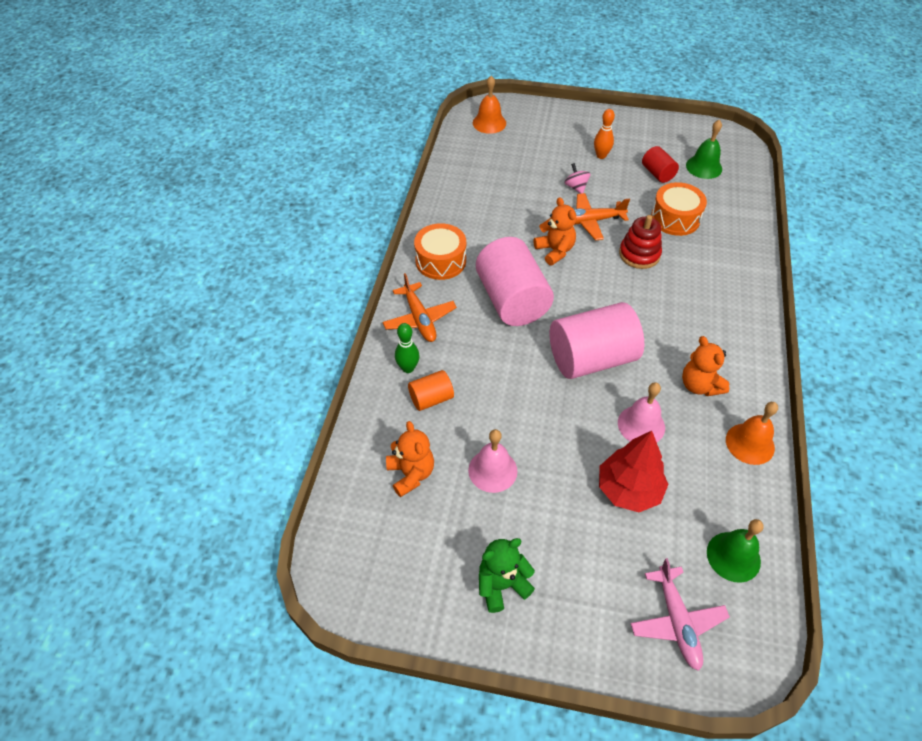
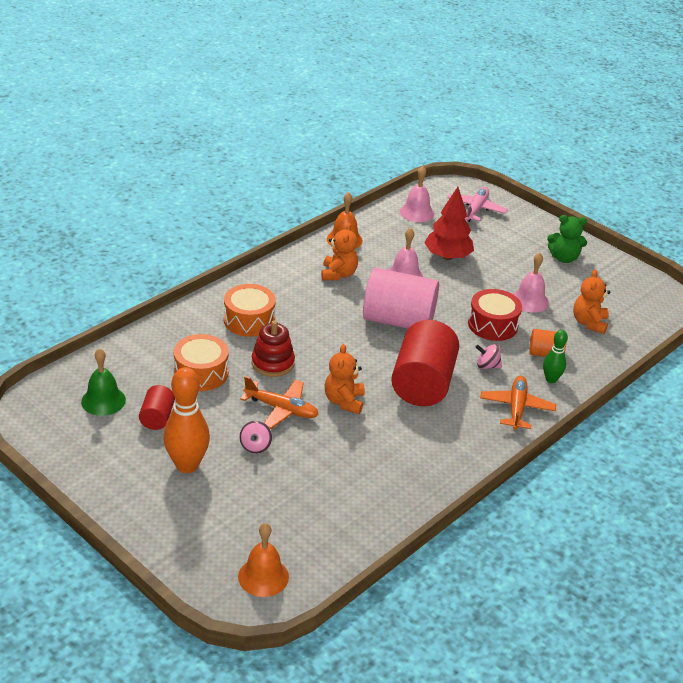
camera: 150 degrees left, 15 degrees down
orange drum [414,223,466,280] -> orange drum moved to [224,284,276,337]
pink cylinder [476,237,554,326] -> red cylinder [391,320,459,406]
orange bowling pin [594,109,615,159] -> orange bowling pin [163,367,210,473], size x1.79
green bell [707,519,763,583] -> pink bell [400,166,434,222]
none -> red drum [468,289,522,341]
none -> pink spinning top [476,344,502,369]

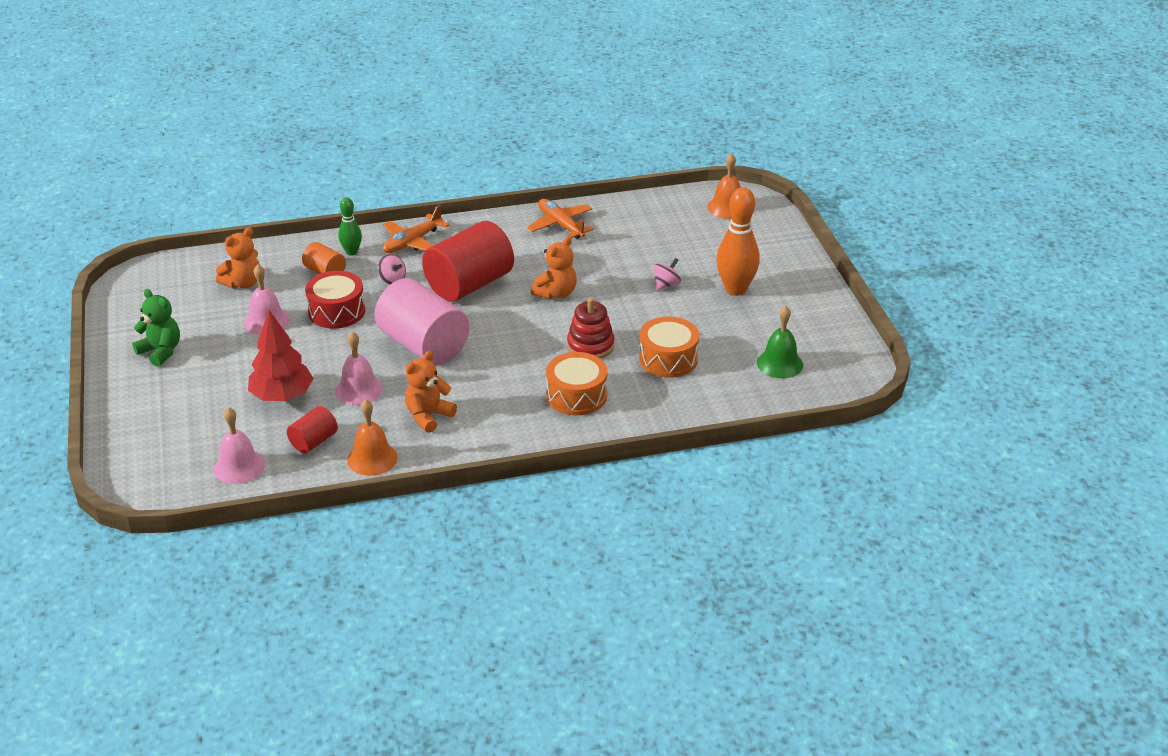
camera: 145 degrees left, 0 degrees up
red cylinder [139,385,175,430] -> red cylinder moved to [287,406,338,453]
orange plane [240,376,319,429] -> orange plane moved to [527,199,594,239]
pink plane [447,187,508,222] -> none

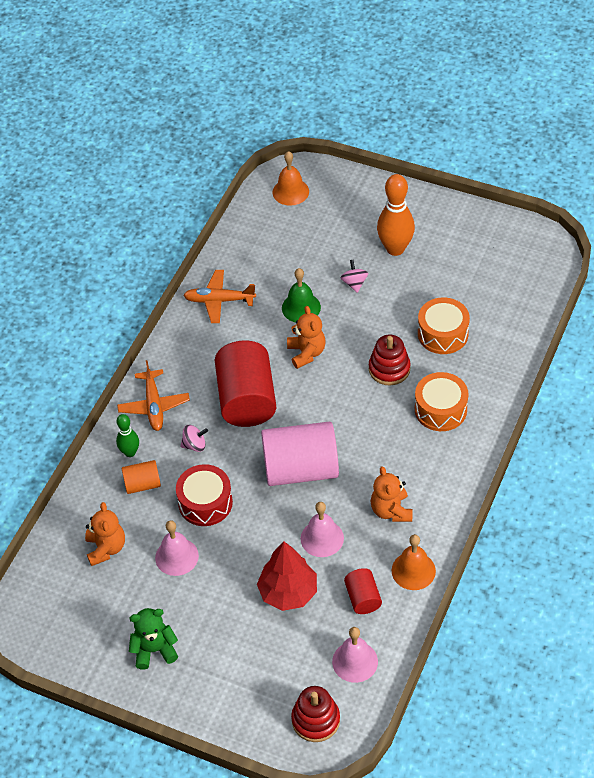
camera: 50 degrees left, 15 degrees up
green bell [757,306,803,378] -> green bell moved to [282,268,321,322]
none -> red stacking toy [291,686,340,742]

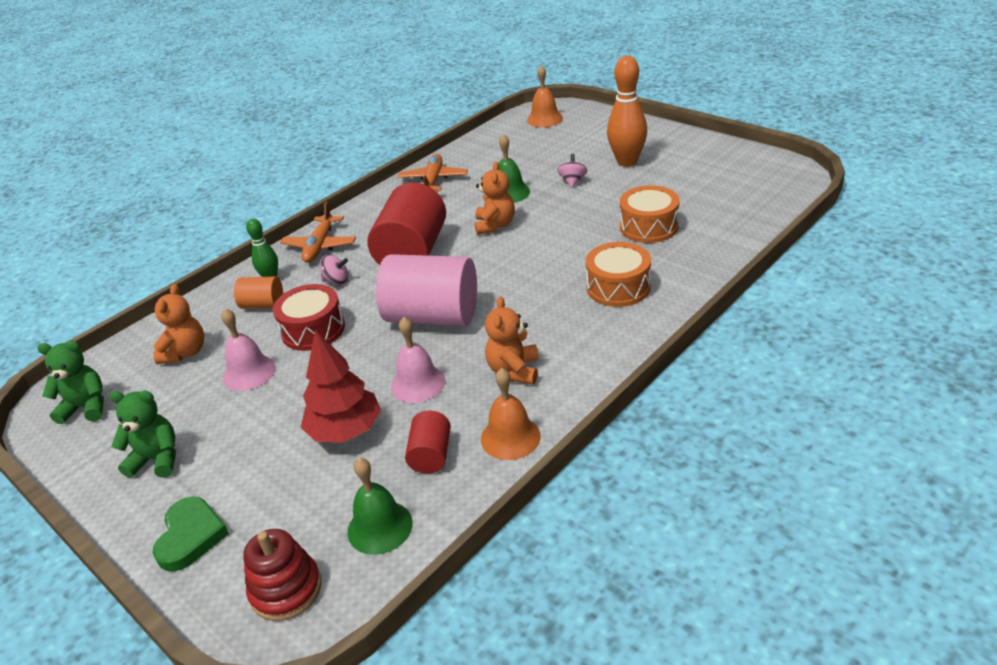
camera: 20 degrees right, 15 degrees down
orange plane [183,270,256,323] -> orange plane turned 75 degrees clockwise [398,154,468,191]
pink bell [332,627,378,683] -> green bell [347,458,413,555]
red stacking toy [369,334,411,385] -> none
none -> green teddy bear [37,341,104,424]
none -> green heart [153,497,229,572]

